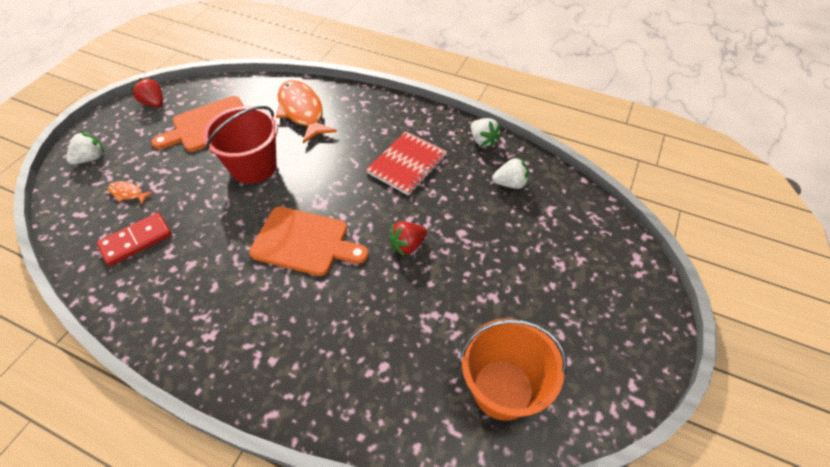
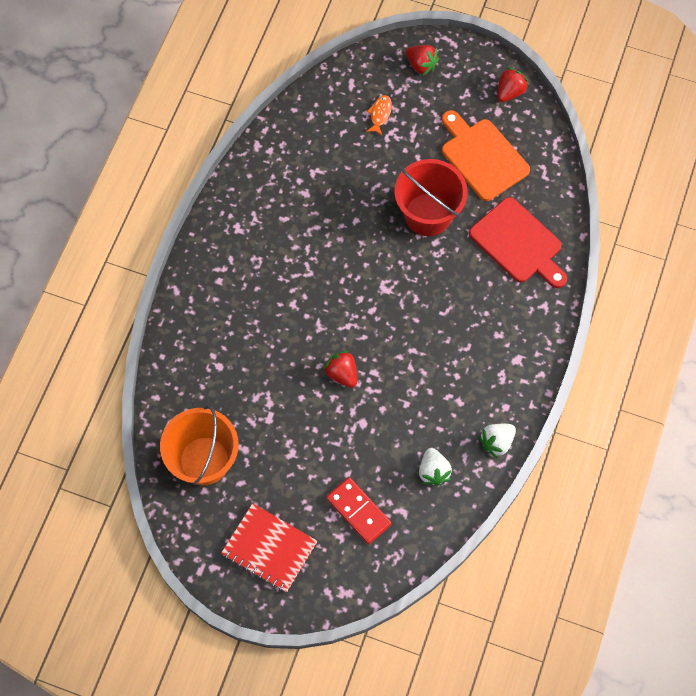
camera: 85 degrees right, 15 degrees up
white strawberry [66,131,104,164] -> red strawberry [406,45,439,76]
red domino [97,213,172,266] -> red domino moved to [326,477,392,544]
orange cutting board [249,207,369,276] -> none
orange fish [276,80,337,144] -> red cutting board [469,197,567,288]
red notebook [366,131,447,196] -> red notebook moved to [221,503,317,592]

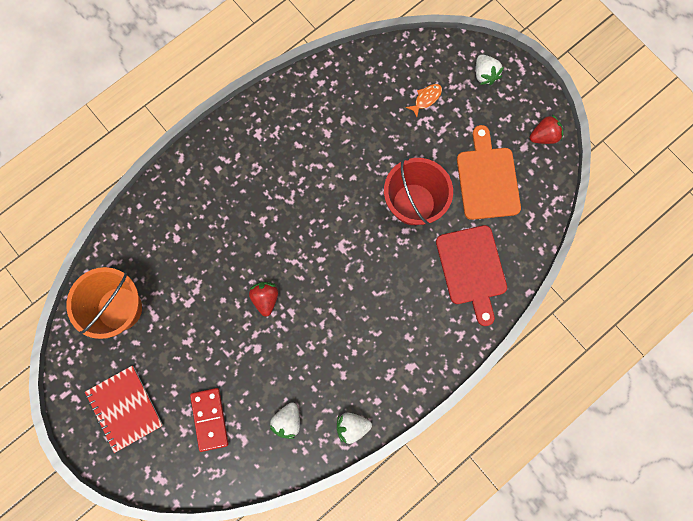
camera: 30 degrees right, 10 degrees up
red strawberry [406,45,439,76] -> white strawberry [476,55,504,85]

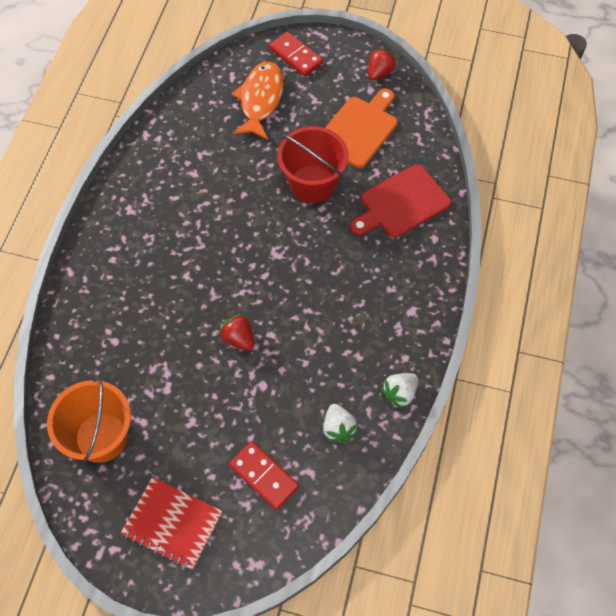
camera: 35 degrees left, 15 degrees down
orange fish [406,84,442,117] -> orange fish [232,62,284,140], size x2.22
red cutting board [436,225,507,326] -> red cutting board turned 105 degrees clockwise [350,164,451,238]
orange cutting board [457,125,521,220] -> orange cutting board turned 75 degrees clockwise [325,89,397,168]
white strawberry [476,55,504,85] -> red domino [269,32,323,77]

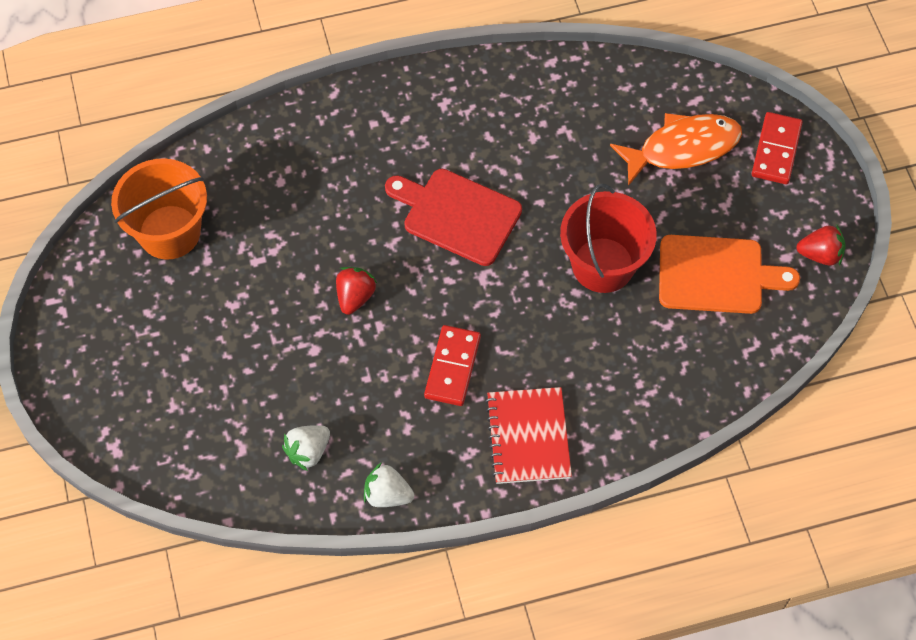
camera: 60 degrees right, 0 degrees up
red notebook [120,477,222,570] -> red notebook moved to [485,387,572,484]
red domino [229,441,299,510] -> red domino moved to [424,325,481,406]
red cutting board [350,164,451,238] -> red cutting board moved to [385,169,522,266]

